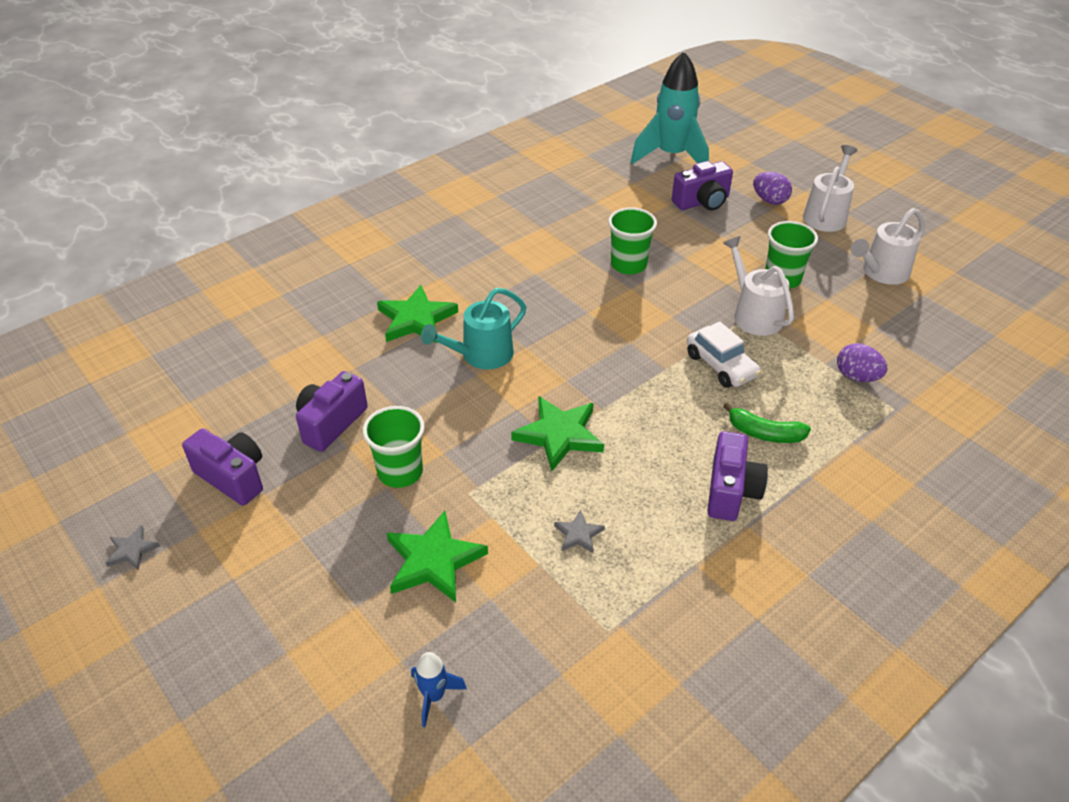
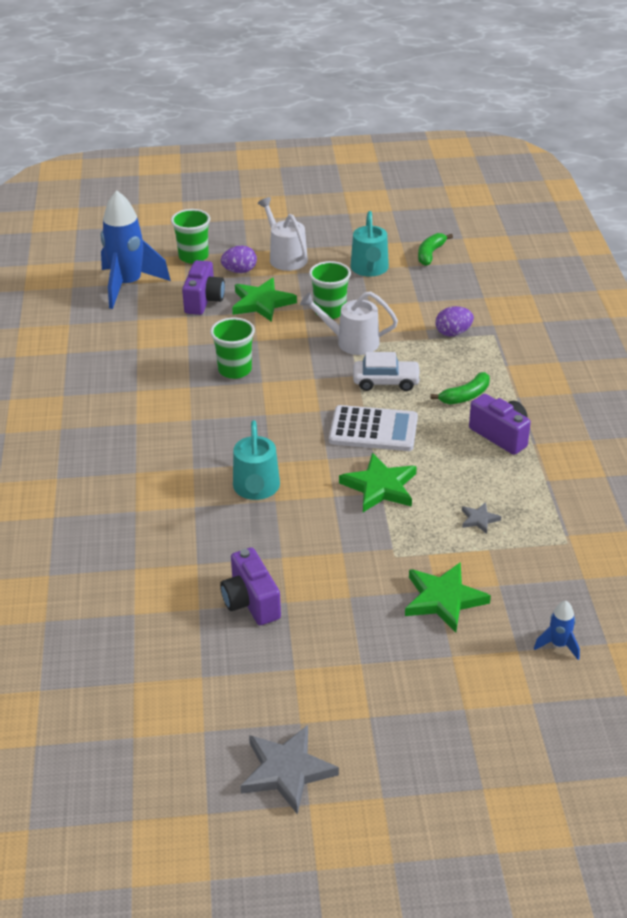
camera: 55 degrees left, 5 degrees down
grey star [106,525,161,570] -> grey star [240,725,339,815], size x1.99
purple camera [182,428,263,505] -> none
green cup [363,406,425,488] -> green cup moved to [171,209,210,264]
green star [377,285,458,343] -> green star moved to [232,278,297,322]
turquoise rocket [631,52,709,164] -> blue rocket [101,190,171,309]
white watering can [851,208,925,285] -> turquoise watering can [350,211,389,277]
none -> white calculator [329,405,418,451]
none -> green banana [418,233,453,266]

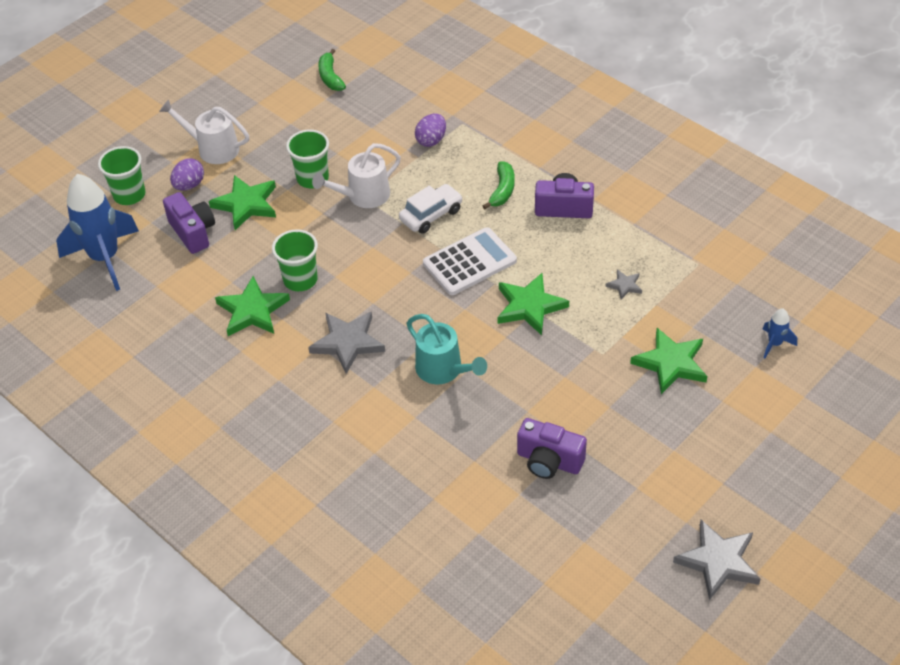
camera: 40 degrees left, 10 degrees up
turquoise watering can [350,211,389,277] -> none
none -> green star [215,276,290,336]
none -> grey star [308,312,385,374]

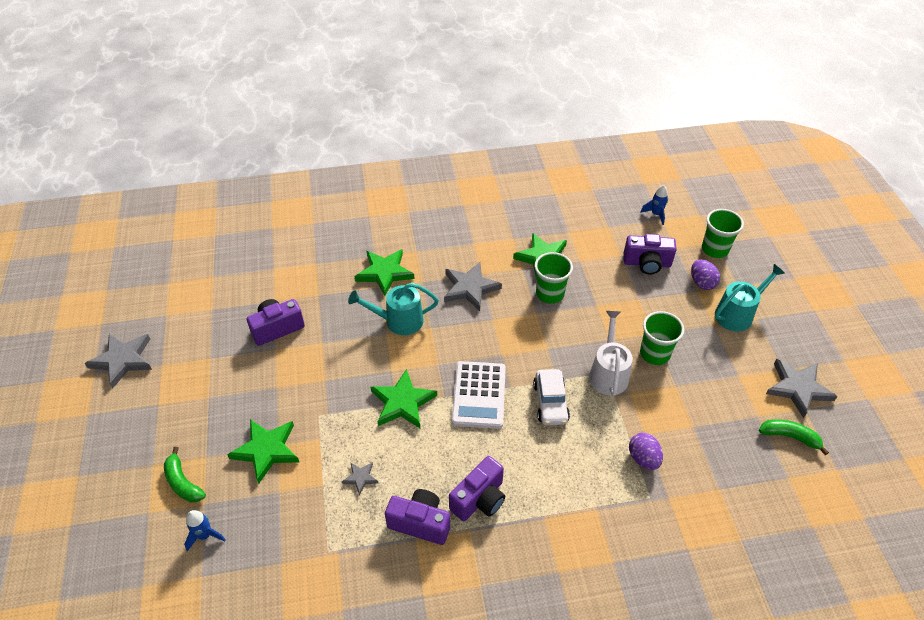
camera: 125 degrees right, 0 degrees up
blue rocket [56,174,139,291] -> blue rocket [640,185,668,225], size x0.43
white watering can [159,99,249,164] -> turquoise watering can [715,264,785,331]
green star [209,175,276,230] -> green star moved to [354,249,414,296]
green banana [483,161,515,209] -> green banana moved to [164,447,206,502]
none -> purple camera [385,489,450,545]
none -> grey star [766,359,838,418]

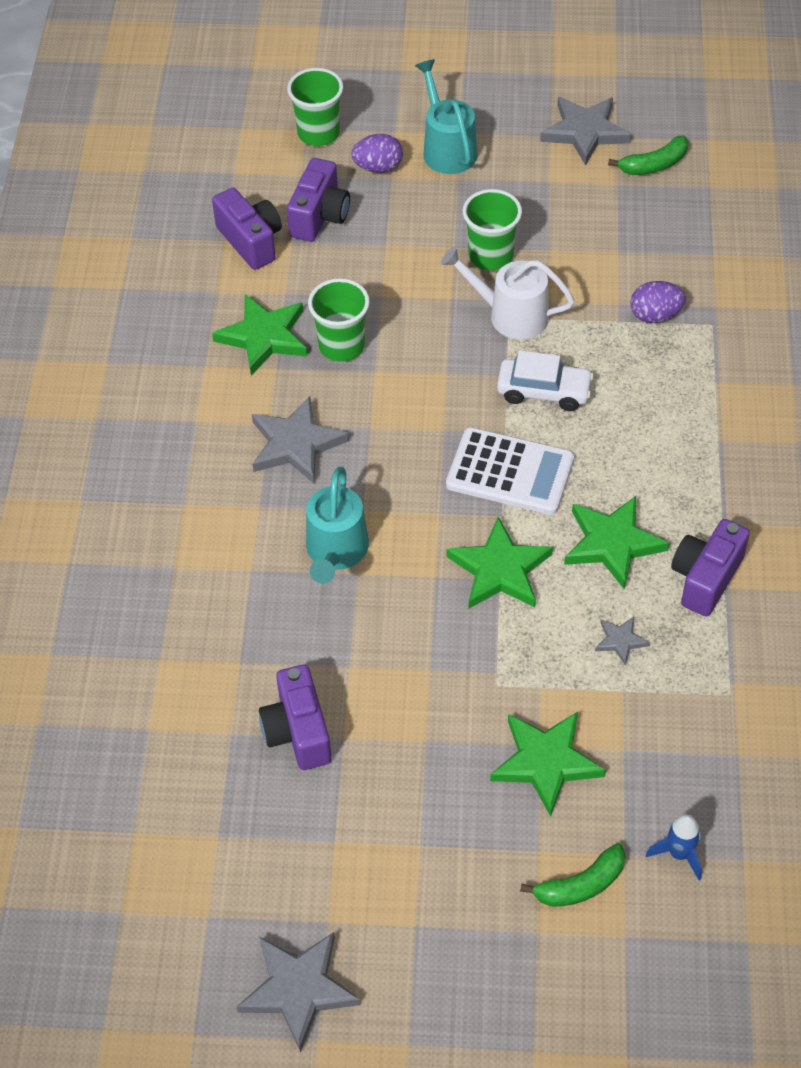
camera: 75 degrees left, 5 degrees up
green star [354,249,414,296] -> green star moved to [564,496,670,589]
purple camera [449,456,505,521] -> purple camera moved to [212,188,282,270]
blue rocket [640,185,668,225] -> none
green banana [759,419,829,455] -> green banana turned 150 degrees counterclockwise [608,135,689,175]

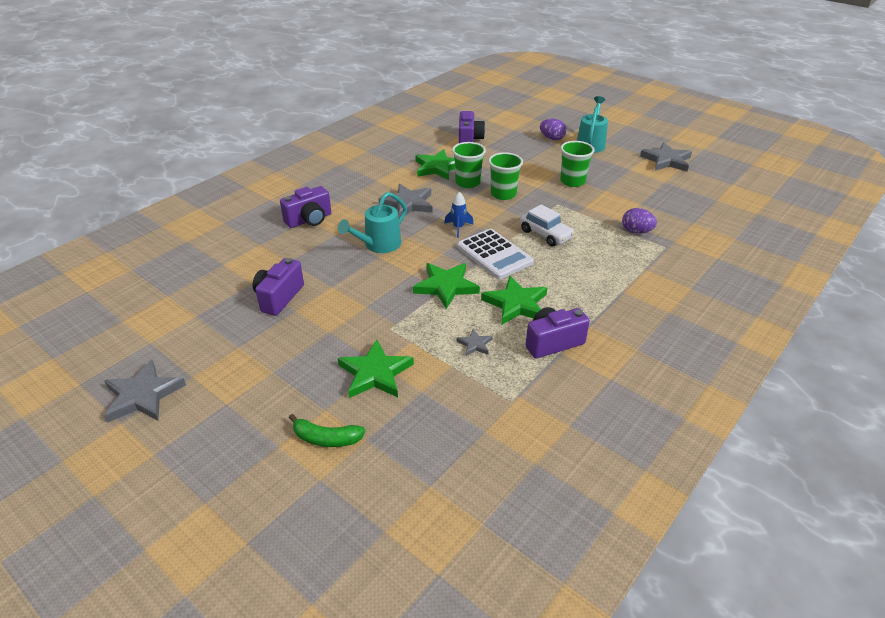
camera: 35 degrees right, 15 degrees down
green cup [287,68,343,146] -> green cup moved to [488,152,523,200]
purple camera [287,158,350,242] -> purple camera moved to [280,186,331,228]
white watering can [441,246,574,339] -> none
green banana [608,135,689,175] -> none
blue rocket [646,814,702,880] -> blue rocket moved to [444,192,474,238]

